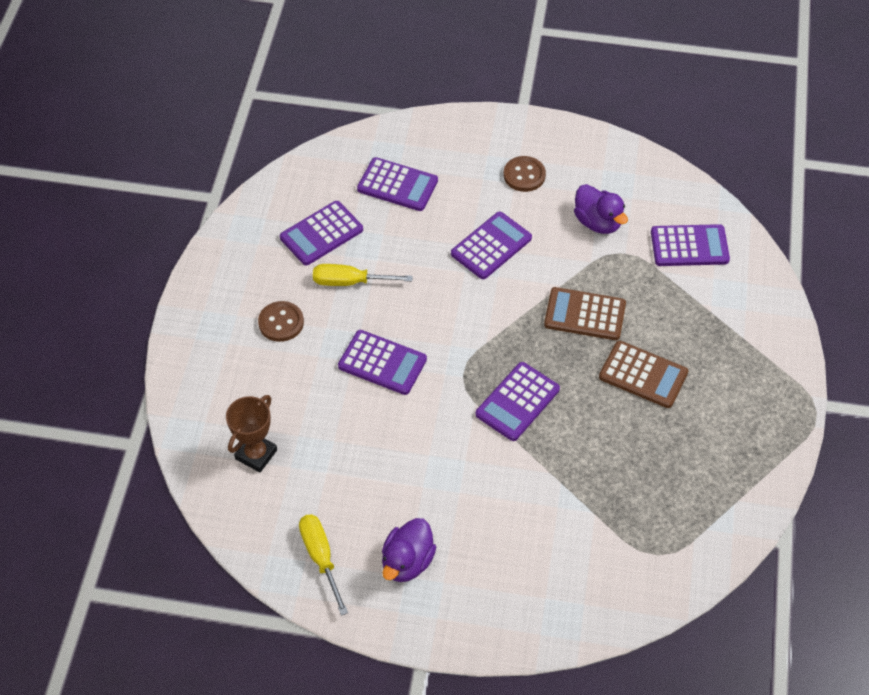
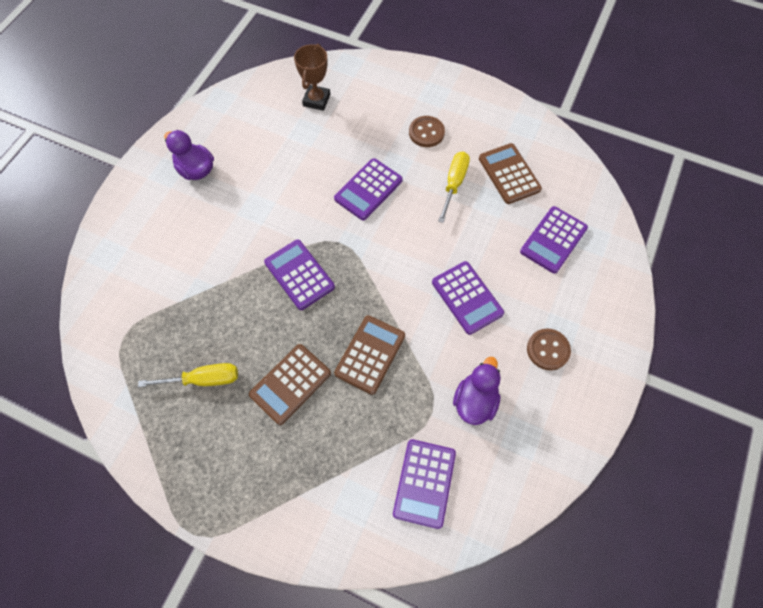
camera: 105 degrees right, 10 degrees up
brown trophy [226,395,277,473] -> brown trophy turned 60 degrees clockwise [294,44,330,111]
purple calculator [280,201,363,265] -> brown calculator [479,143,542,204]
yellow screwdriver [299,514,348,616] -> yellow screwdriver moved to [138,363,238,387]
purple duck [574,184,628,234] -> purple duck turned 135 degrees clockwise [453,357,501,425]

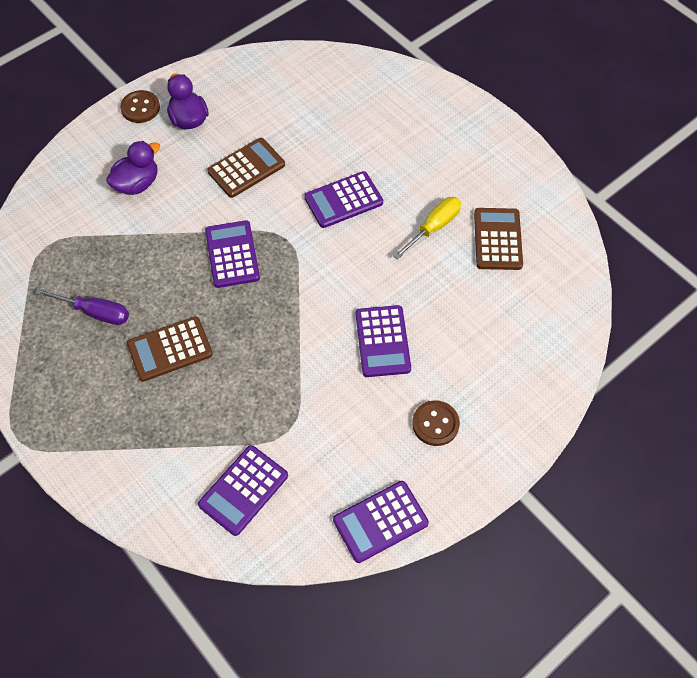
camera: 25 degrees right, 5 degrees down
yellow screwdriver [138,363,238,387] -> purple screwdriver [35,288,129,325]
brown trophy [294,44,330,111] -> none
brown calculator [334,315,405,395] -> brown calculator moved to [207,138,285,198]
brown button [409,116,445,147] -> brown button moved to [120,90,160,123]
purple duck [453,357,501,425] -> purple duck moved to [106,141,160,195]
purple calculator [520,206,588,274] -> purple calculator moved to [333,481,429,563]

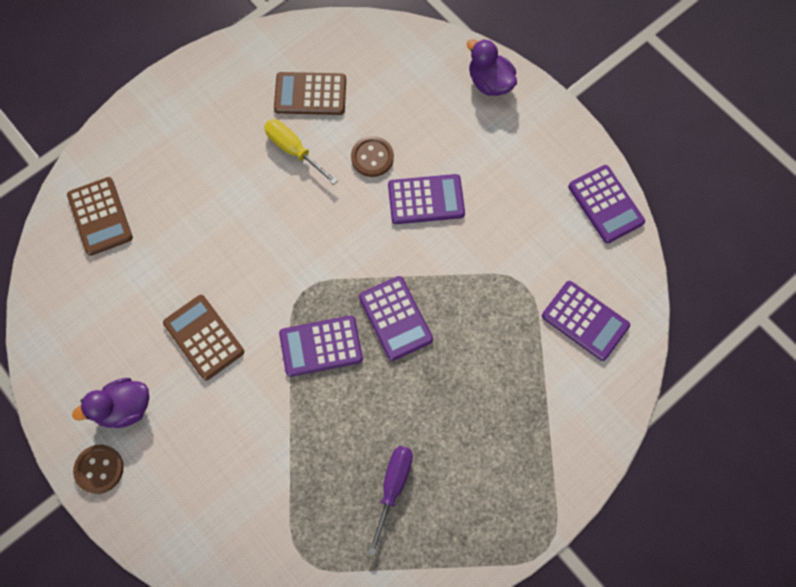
camera: 90 degrees left, 10 degrees up
purple duck [106,141,160,195] -> purple duck moved to [467,39,517,96]
brown calculator [127,316,213,382] -> brown calculator moved to [67,177,133,256]
purple calculator [304,171,383,228] -> purple calculator moved to [359,276,433,361]
brown button [412,400,460,446] -> brown button moved to [351,136,394,177]

